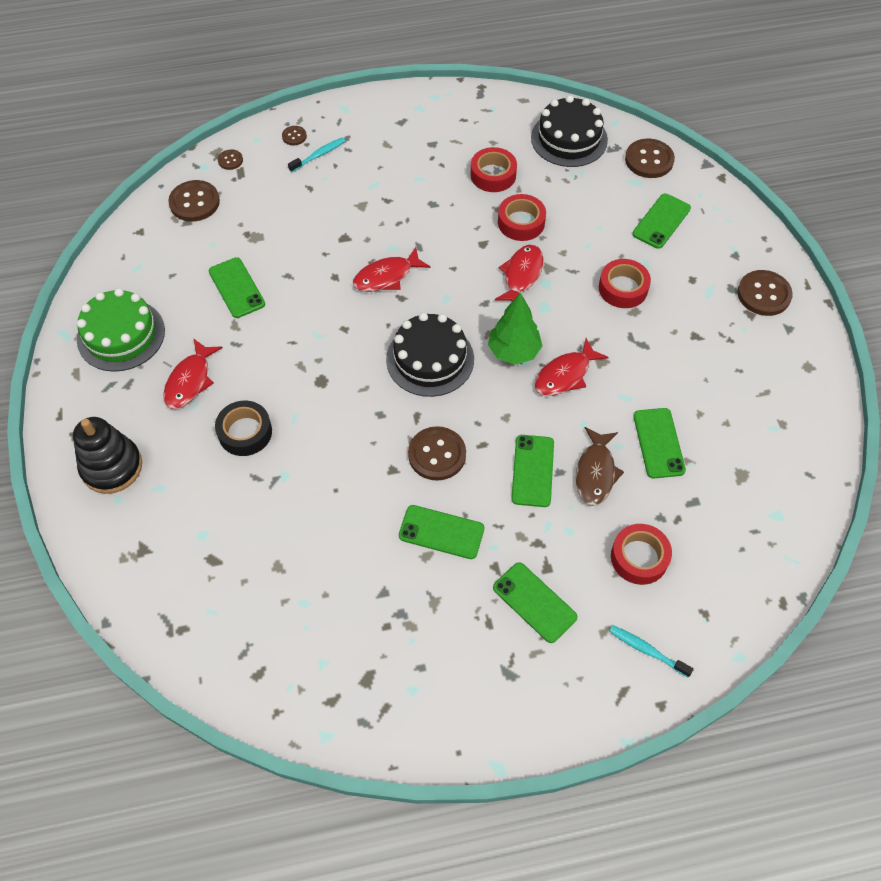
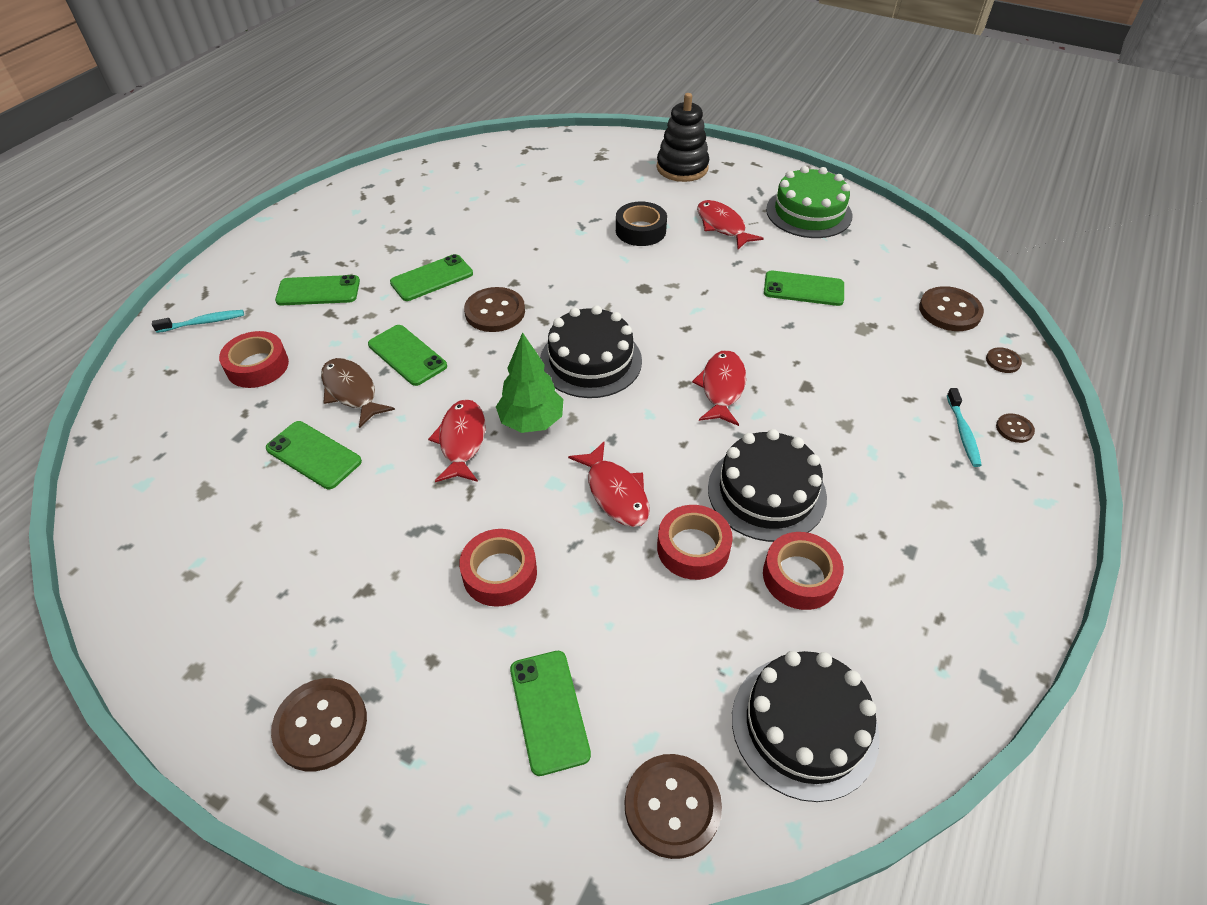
camera: 130 degrees right, 10 degrees down
none -> black cake [708,429,827,542]

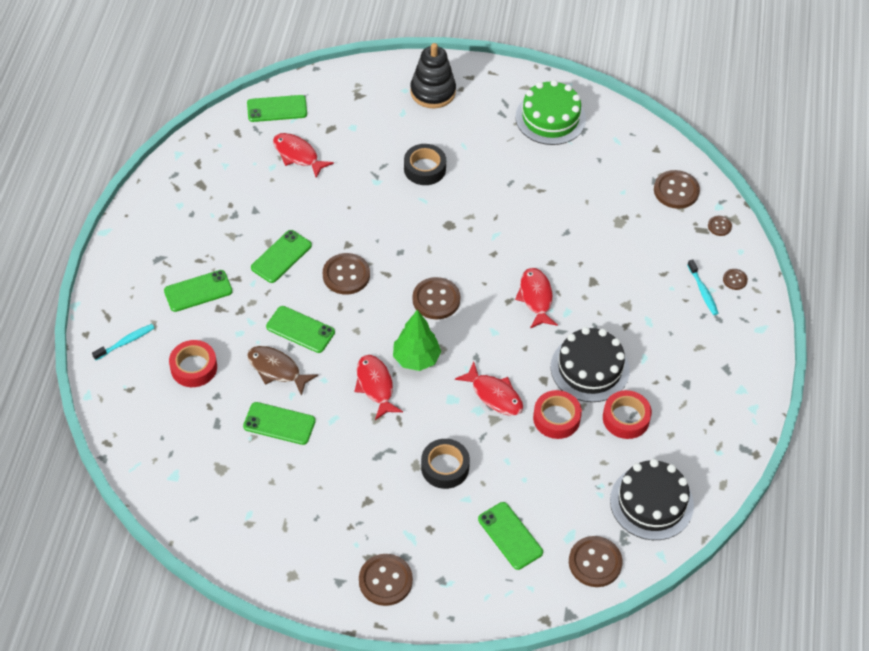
camera: 20 degrees left, 5 degrees up
red tape [459,529,537,607] -> black tape [421,439,470,489]
black cake [540,305,642,398] -> brown button [412,277,460,320]
red fish [697,200,764,249] -> red fish moved to [273,133,334,178]
green phone [764,270,844,306] -> green phone moved to [247,95,307,122]

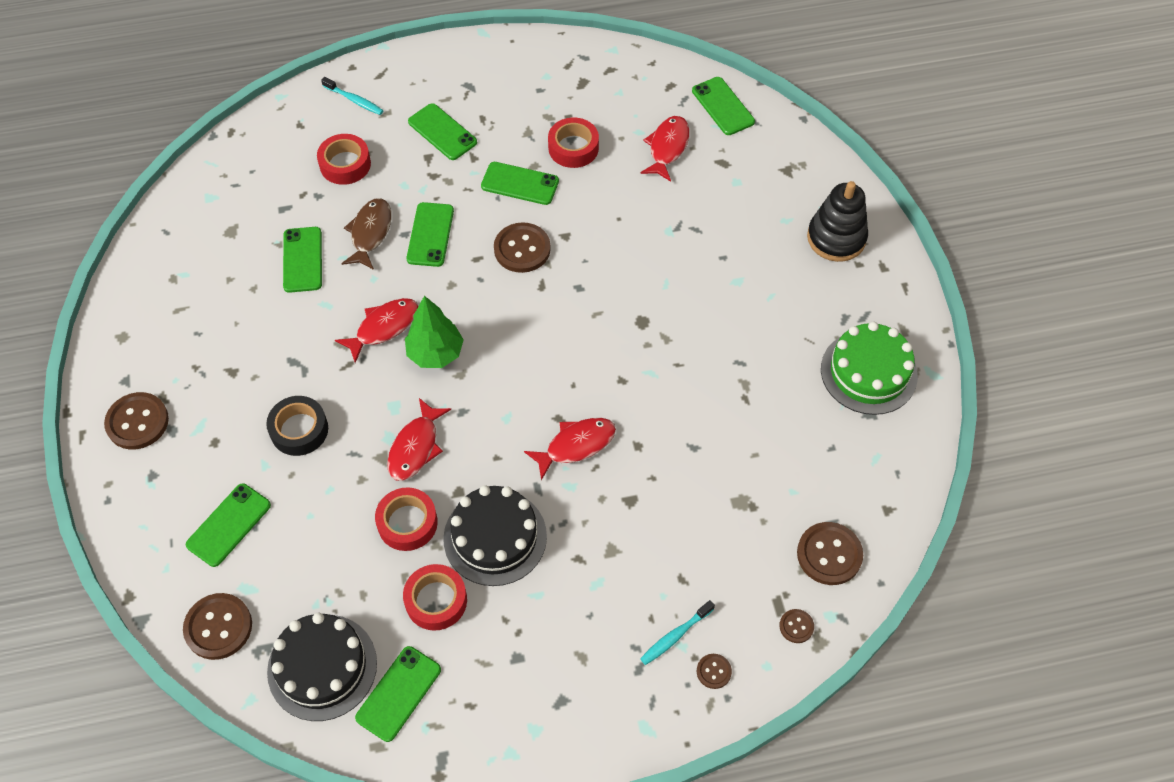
camera: 70 degrees right, 5 degrees up
black tape [404,144,446,185] -> none
brown button [412,277,460,320] -> none
none -> green phone [355,646,441,742]
none -> red tape [548,117,599,168]

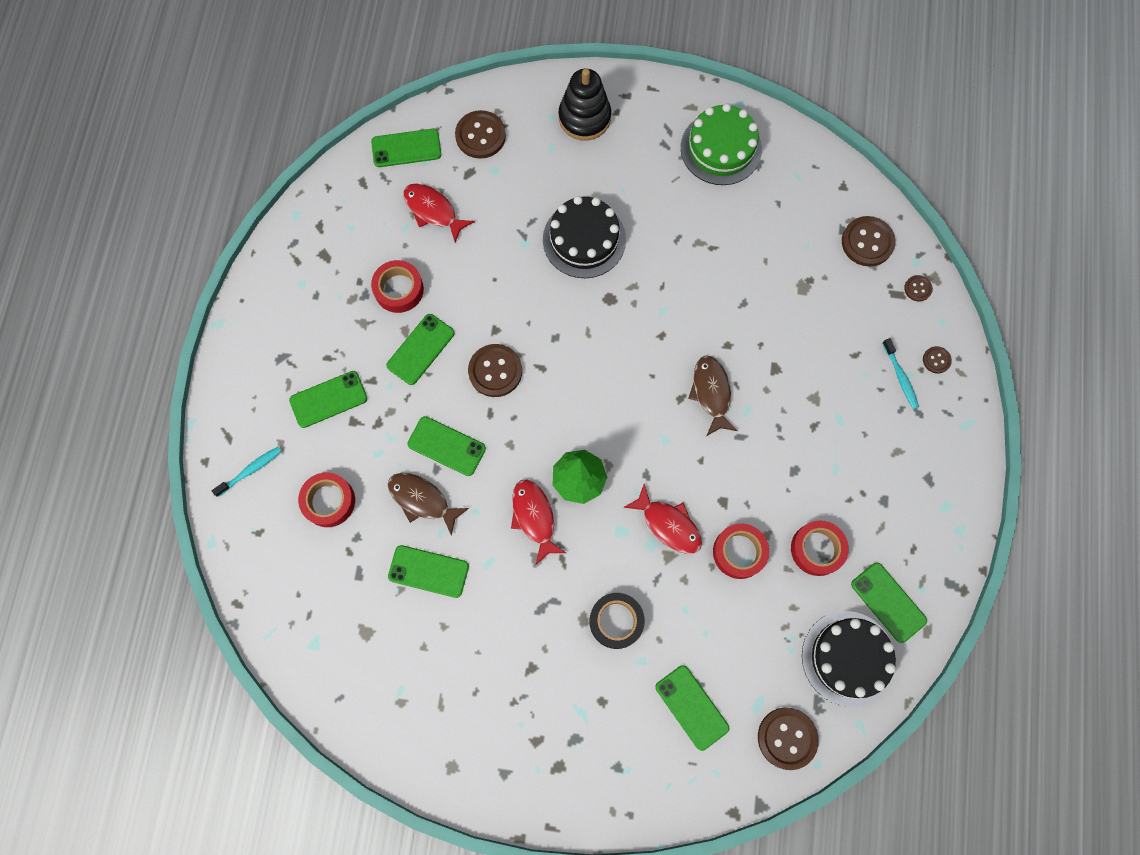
camera: 70 degrees left, 15 degrees up
brown button [104,392,169,450] -> brown button moved to [455,110,506,159]
black cake [443,485,547,586] -> black cake moved to [543,196,626,278]
red fish [524,418,616,480] -> brown fish [688,355,738,436]

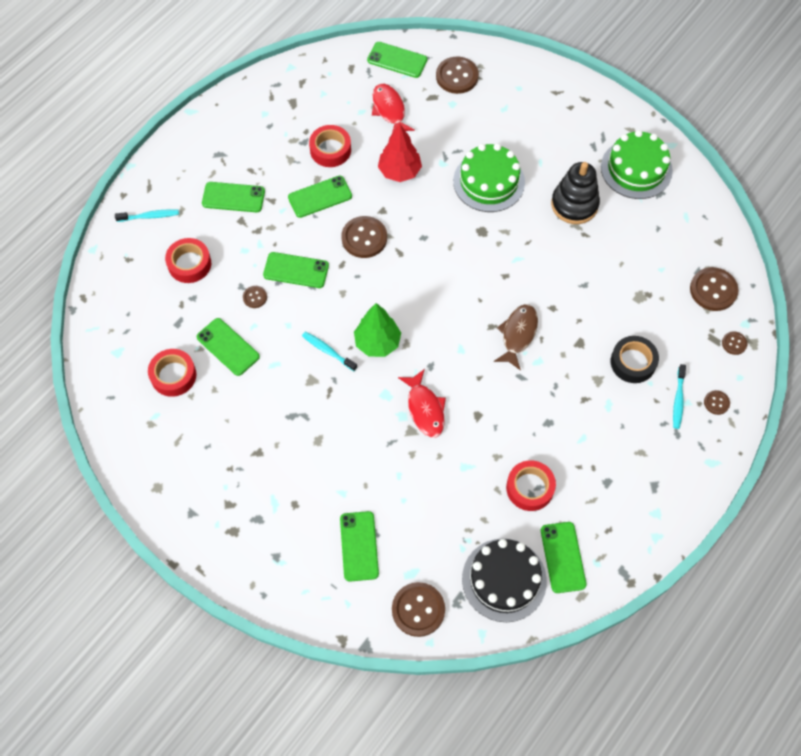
camera: 30 degrees right, 10 degrees down
brown fish [388,473,469,536] -> brown button [243,286,267,308]
green phone [407,416,486,476] -> green phone turned 45 degrees counterclockwise [263,252,329,288]
red fish [511,480,566,564] -> turquoise toothbrush [302,332,357,371]
black cake [543,196,626,278] -> green cake [453,144,525,212]
black stacking toy [559,69,611,141] -> black stacking toy moved to [551,162,600,224]
black tape [589,593,645,649] -> black tape moved to [611,336,659,383]
red tape [713,523,769,579] -> red tape moved to [148,349,196,397]
none -> red tree [378,124,422,182]

